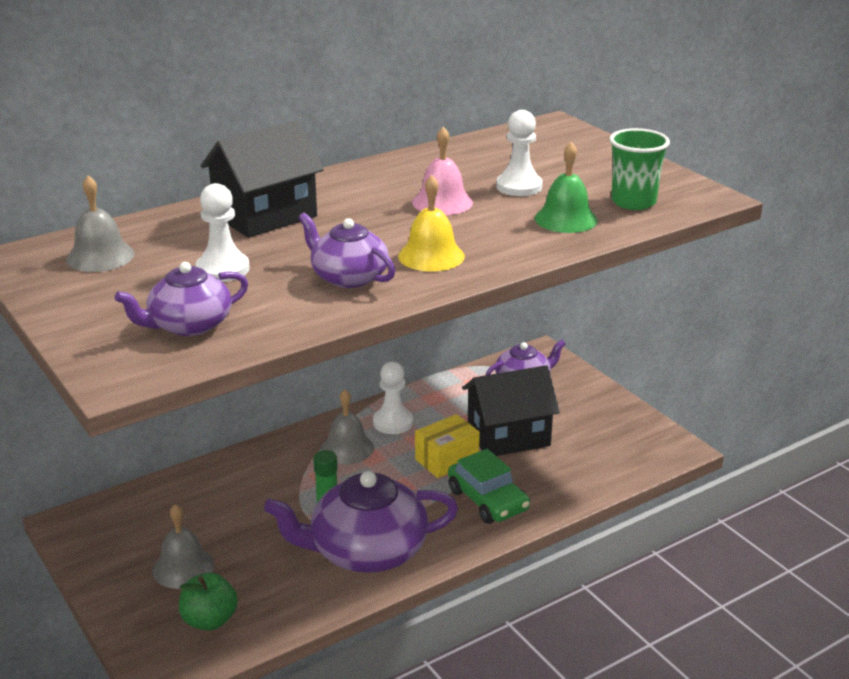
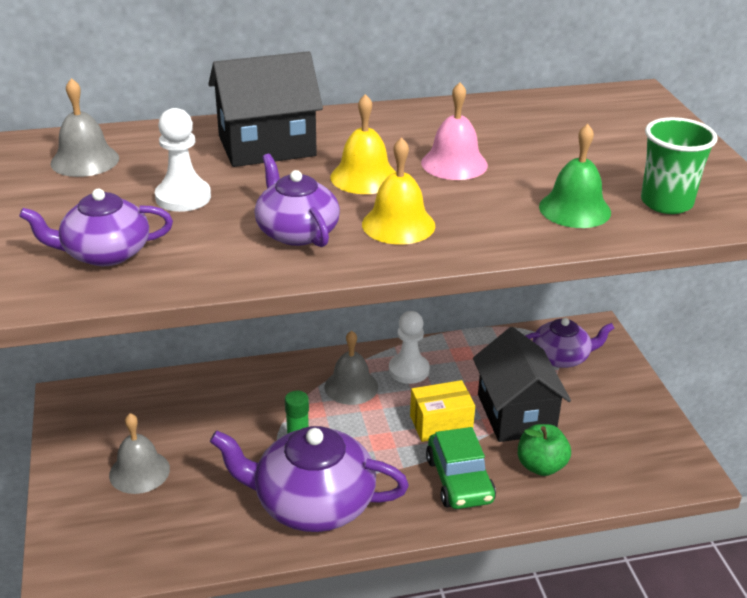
camera: 20 degrees right, 5 degrees up
green apple [179,573,238,631] -> green apple moved to [518,424,571,476]
black house [462,365,560,456] -> black house turned 75 degrees clockwise [473,327,571,442]
white pawn [496,110,543,196] -> none
none -> yellow bell [330,94,396,194]

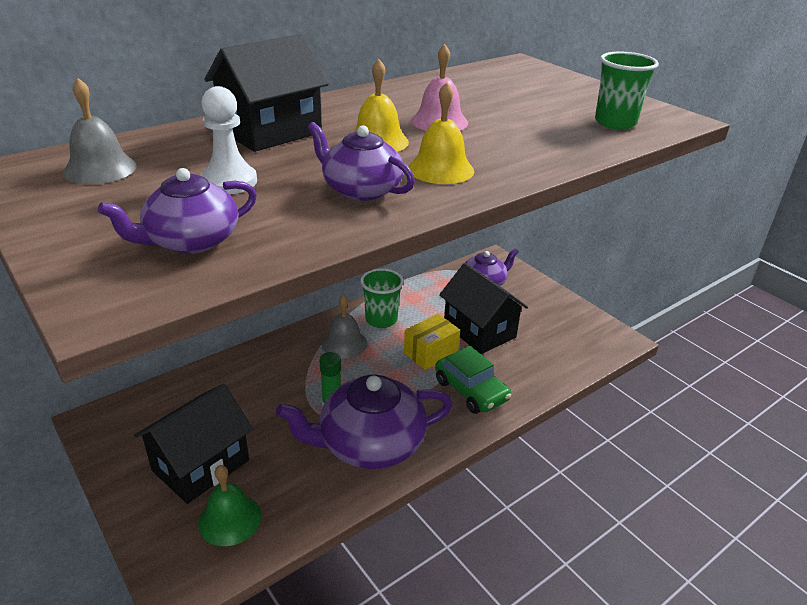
camera: 25 degrees left, 0 degrees up
grey bell [109,413,170,494] -> black house [134,384,253,504]
white pawn [389,311,430,384] -> green cup [360,268,404,328]
green apple [518,424,571,476] -> none
green bell [539,124,611,228] -> green bell moved to [198,465,261,546]

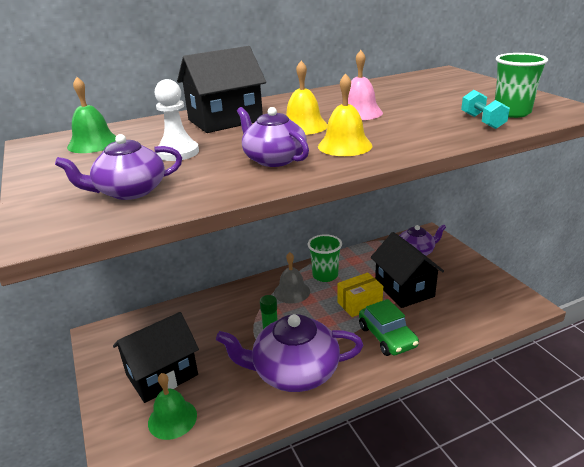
camera: 15 degrees right, 5 degrees down
grey bell [63,78,137,184] -> green bell [67,77,116,153]
none -> turquoise dumbbell [461,90,510,129]

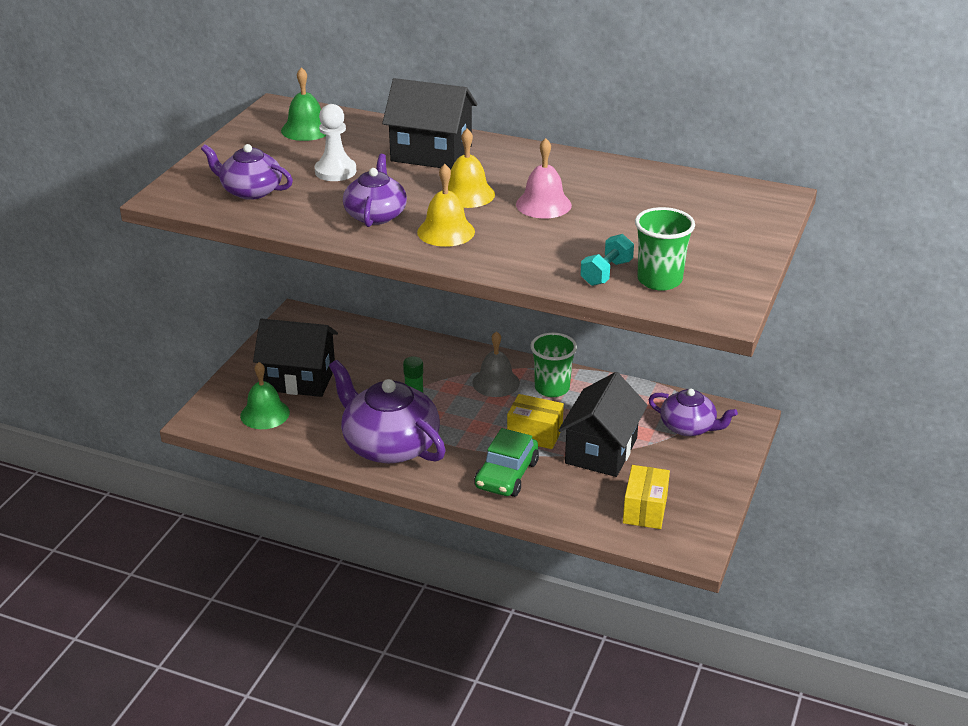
camera: 45 degrees right, 5 degrees up
none -> yellow box [623,465,670,529]

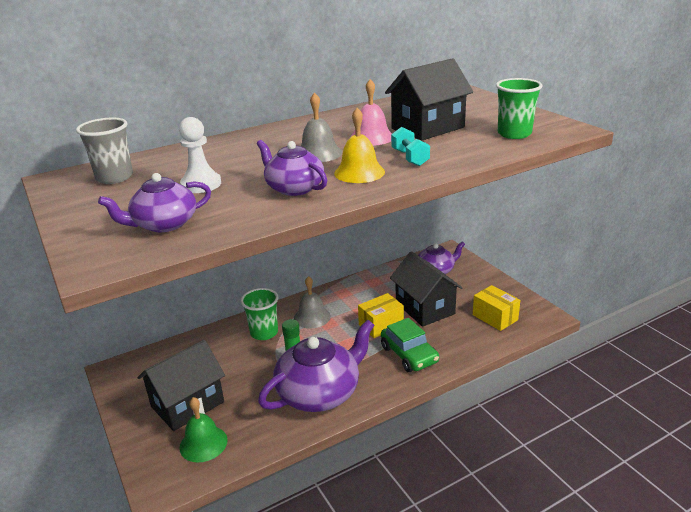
camera: 50 degrees left, 5 degrees down
green bell [281,67,326,141] -> grey cup [76,118,133,184]
purple teapot [329,360,446,463] -> purple teapot turned 150 degrees clockwise [258,320,374,412]
black house [382,78,477,170] -> black house moved to [385,58,473,141]
yellow bell [442,129,495,208] -> grey bell [301,92,342,162]
green cup [530,333,577,397] -> green cup moved to [241,288,278,340]
turquoise dumbbell [580,234,634,286] -> turquoise dumbbell moved to [391,127,430,166]

